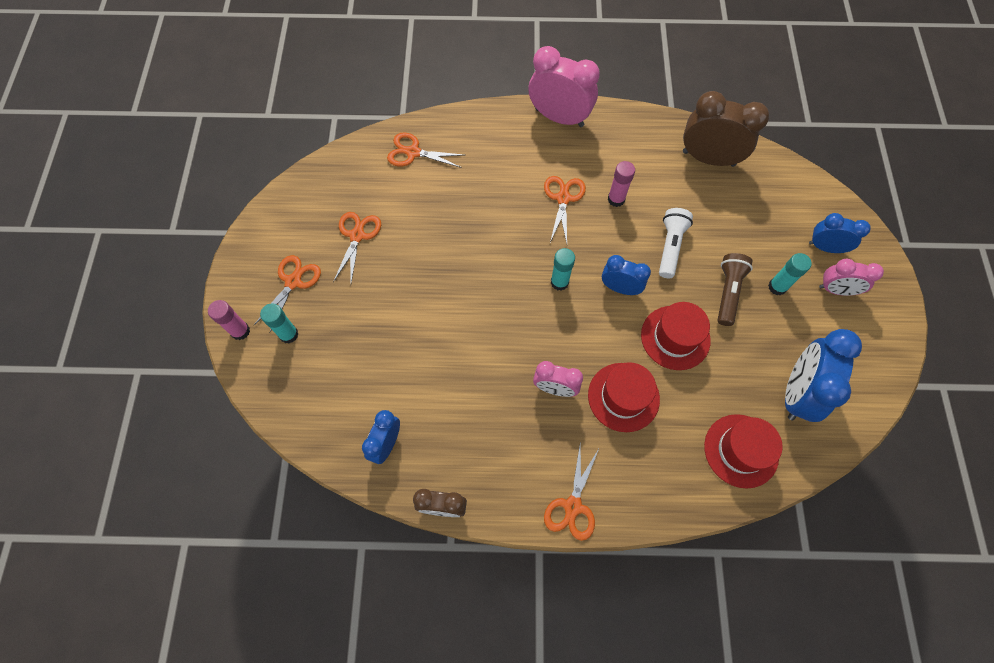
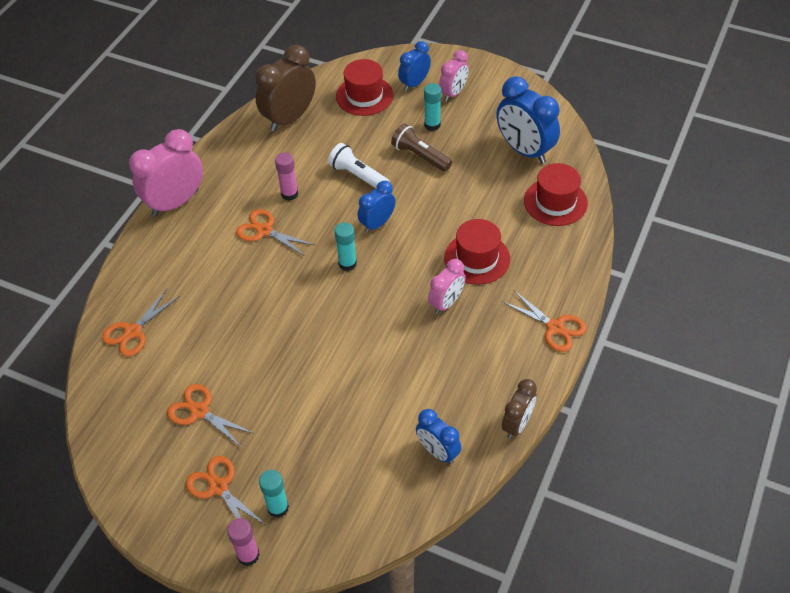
camera: 65 degrees left, 15 degrees down
red hat [641,302,711,370] -> red hat moved to [336,59,393,116]

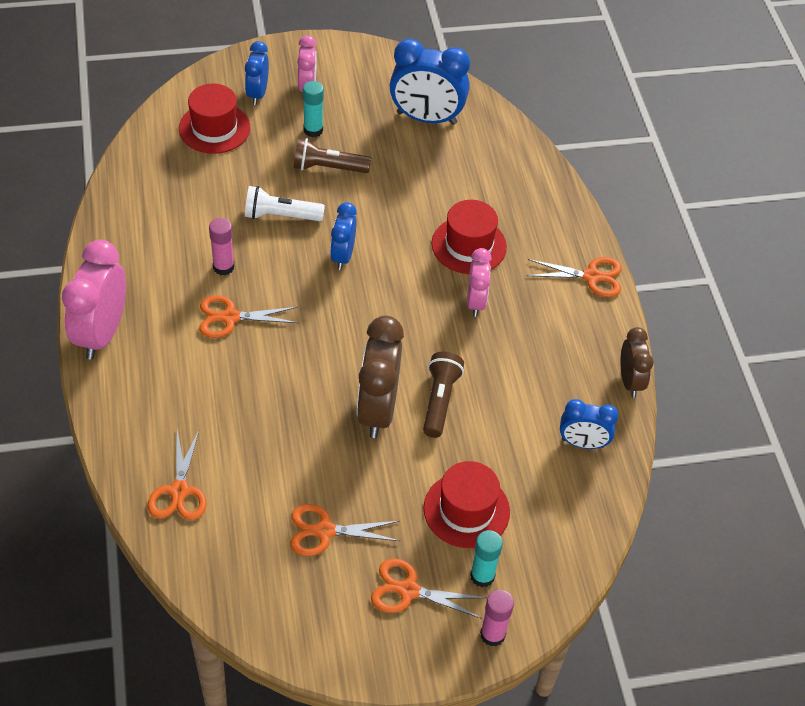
camera: 40 degrees left, 0 degrees up
brown clock [255,45,316,131] -> brown clock moved to [357,316,404,438]
turquoise glue stick [334,222,357,271] -> none
red hat [524,163,588,226] -> red hat moved to [423,461,510,548]
none -> brown flashlight [423,352,464,438]

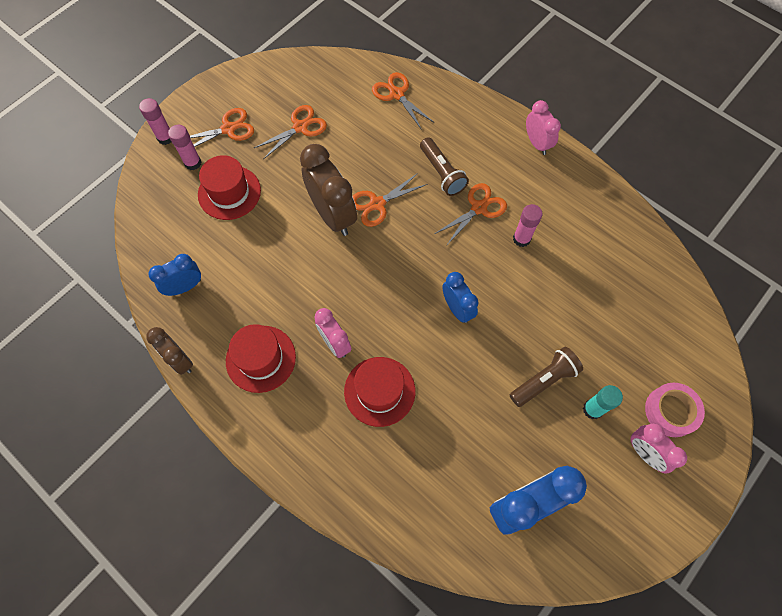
camera: 145 degrees right, 15 degrees up
pink clock [62,240,126,360] -> pink clock [526,100,561,155], size x0.59
red hat [179,84,250,154] -> red hat moved to [226,324,296,393]
blue clock [245,41,269,105] -> pink tape [645,383,705,437]
white flashlight [245,186,325,221] -> none
brown flashlight [423,352,464,438] -> brown flashlight moved to [420,137,469,196]
turquoise glue stick [470,530,503,587] -> pink glue stick [168,125,201,170]
orange scissors [527,257,622,297] -> orange scissors moved to [352,173,427,227]

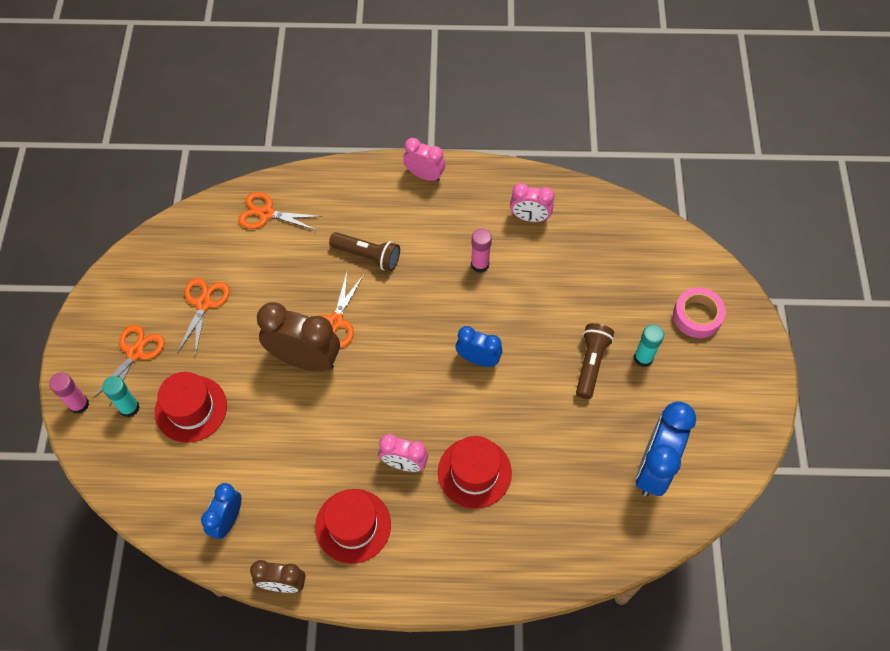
camera: 40 degrees left, 5 degrees down
pink glue stick [168,125,201,170] -> turquoise glue stick [102,376,140,417]
orange scissors [435,183,507,246] -> none
pink clock [631,424,687,474] -> pink clock moved to [510,183,554,222]

